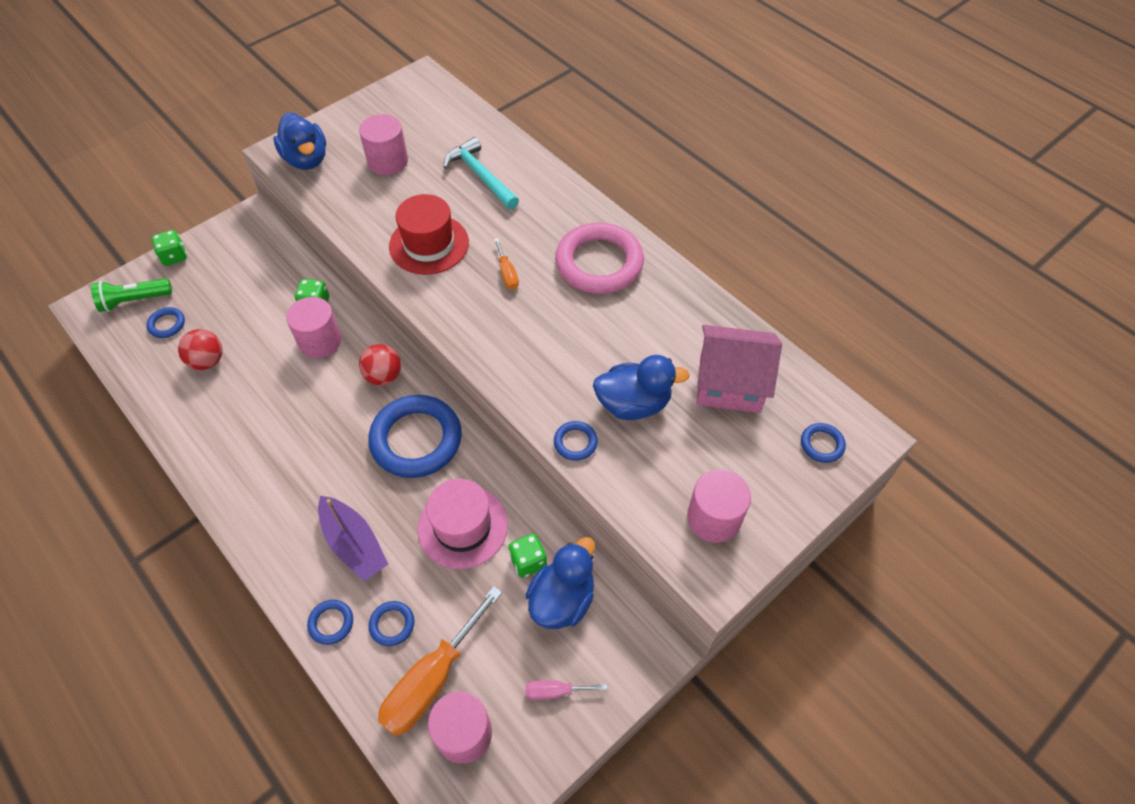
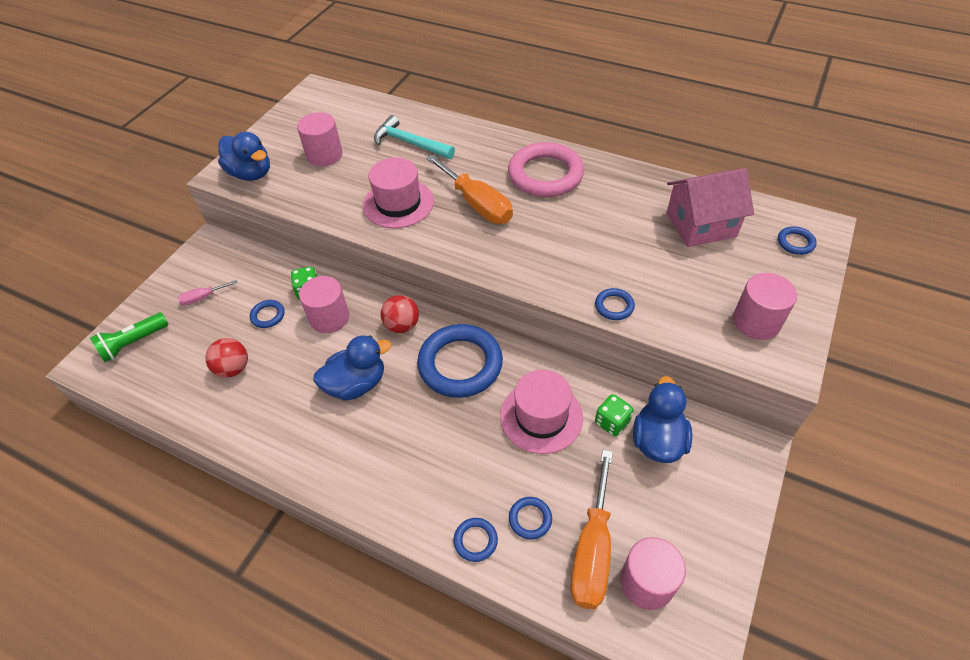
camera: 20 degrees left, 5 degrees down
blue ring [146,307,185,338] -> blue ring moved to [250,300,284,328]
green dice [152,230,187,266] -> none
purple boat [318,496,388,581] -> none
red hat [389,194,469,275] -> pink hat [363,157,434,228]
orange screwdriver [494,238,519,289] -> orange screwdriver [426,155,513,224], size x2.11
pink screwdriver [525,680,607,700] -> pink screwdriver moved to [178,280,237,306]
blue duck [593,355,690,420] -> blue duck moved to [313,335,391,401]

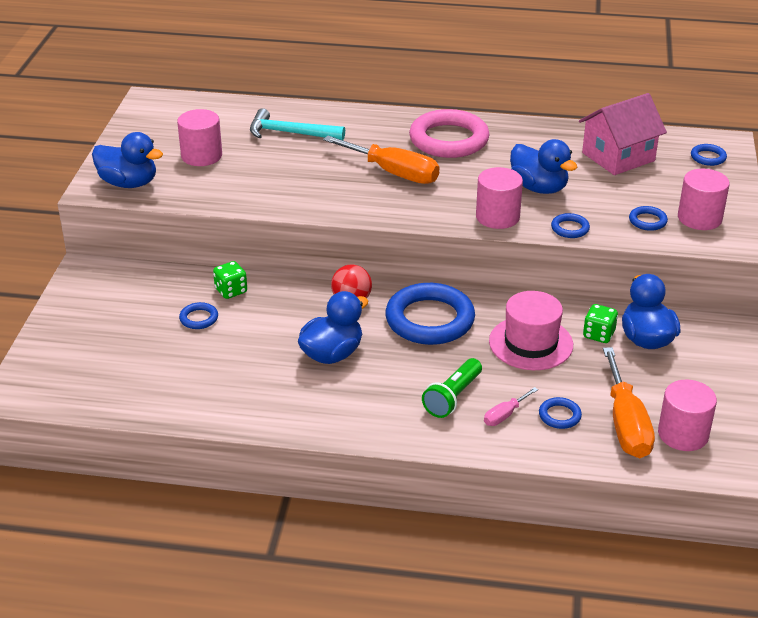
camera: 20 degrees left, 15 degrees down
green flashlight [90,313,168,362] -> green flashlight moved to [422,358,482,418]
pink screwdriver [178,280,237,306] -> pink screwdriver moved to [484,387,538,426]
red ball [205,338,248,378] -> none
pink cylinder [299,276,349,333] -> pink cylinder moved to [476,167,523,229]
pink hat [363,157,434,228] -> none
blue ring [454,518,498,562] -> blue ring moved to [629,206,668,231]
none -> blue duck [510,139,577,194]

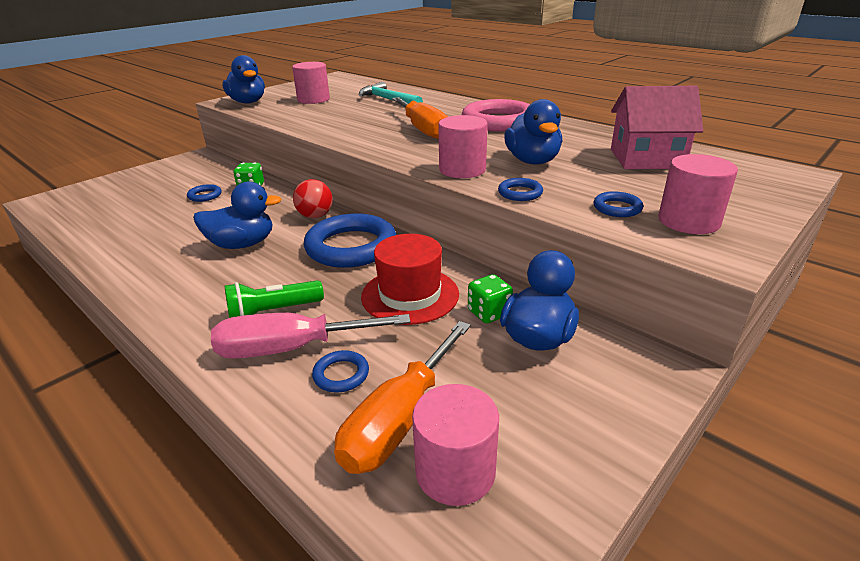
camera: 35 degrees right, 5 degrees down
pink screwdriver [484,387,538,426] -> pink screwdriver [211,313,411,359], size x2.11
pink hat [489,291,573,370] -> red hat [361,234,459,325]
blue ring [691,144,727,166] -> none

